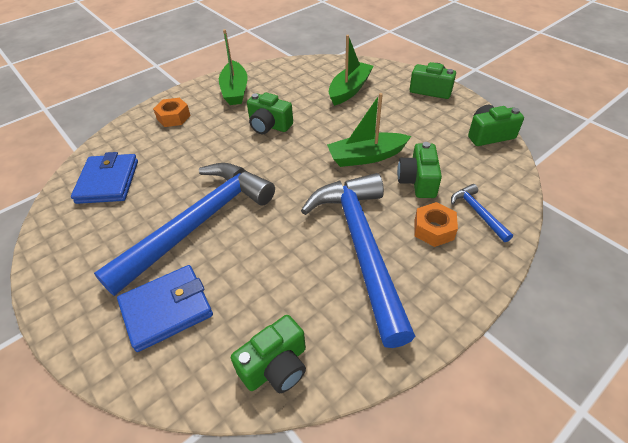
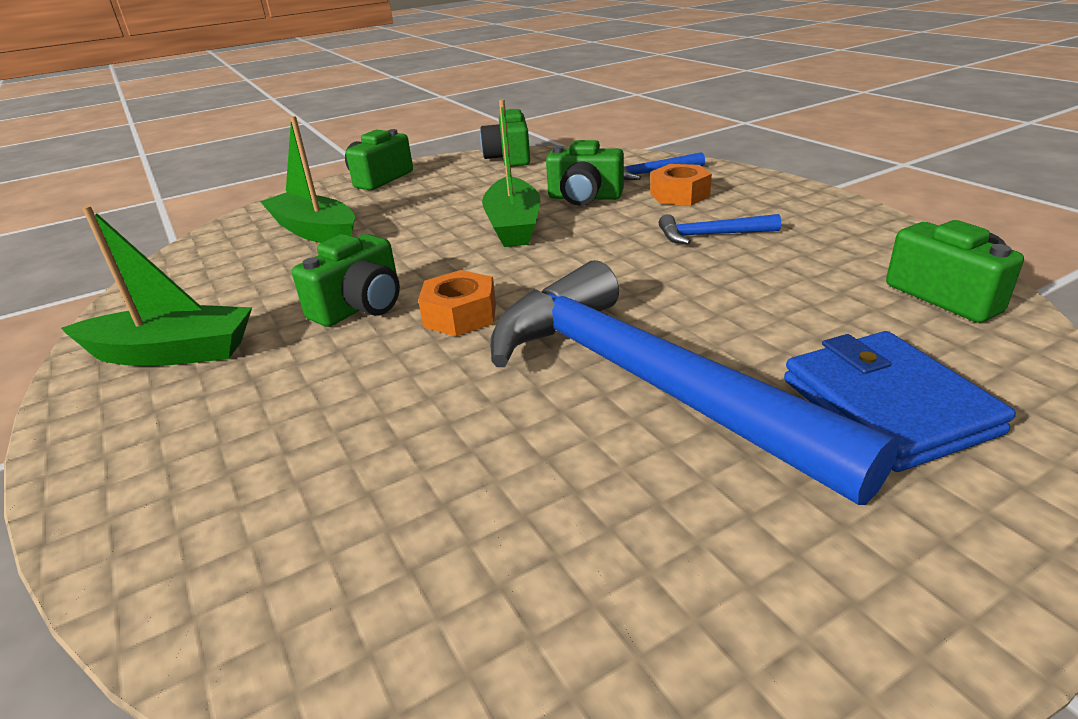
camera: 80 degrees left, 15 degrees down
blue wallet [71,152,138,204] -> none
orange nut [153,98,191,127] -> orange nut moved to [418,270,496,336]
blue hammer [301,173,416,348] -> blue hammer [659,214,781,244], size x0.40

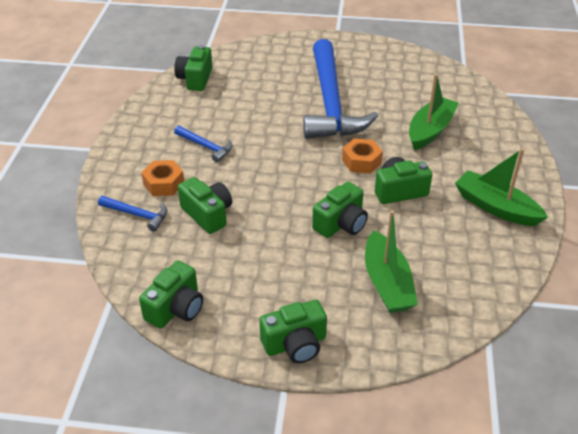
camera: 145 degrees left, 10 degrees up
green boat [482,99,540,247] -> green boat moved to [409,74,459,150]
blue wallet [784,331,1016,472] -> none
none -> green camera [312,182,368,238]

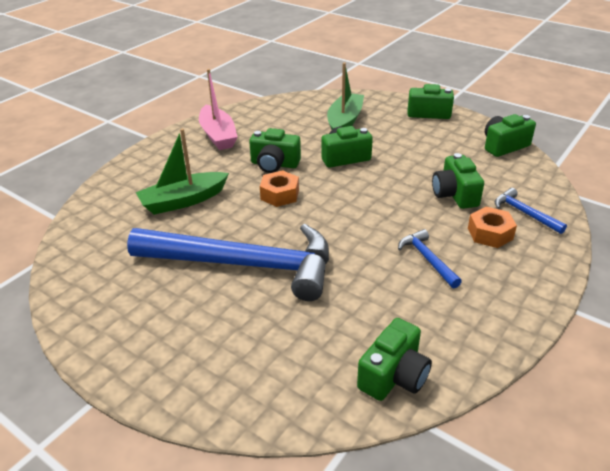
camera: 150 degrees left, 5 degrees down
blue hammer [303,39,378,139] -> blue hammer turned 75 degrees clockwise [127,224,329,301]
green boat [455,148,548,226] -> pink boat [199,69,238,150]

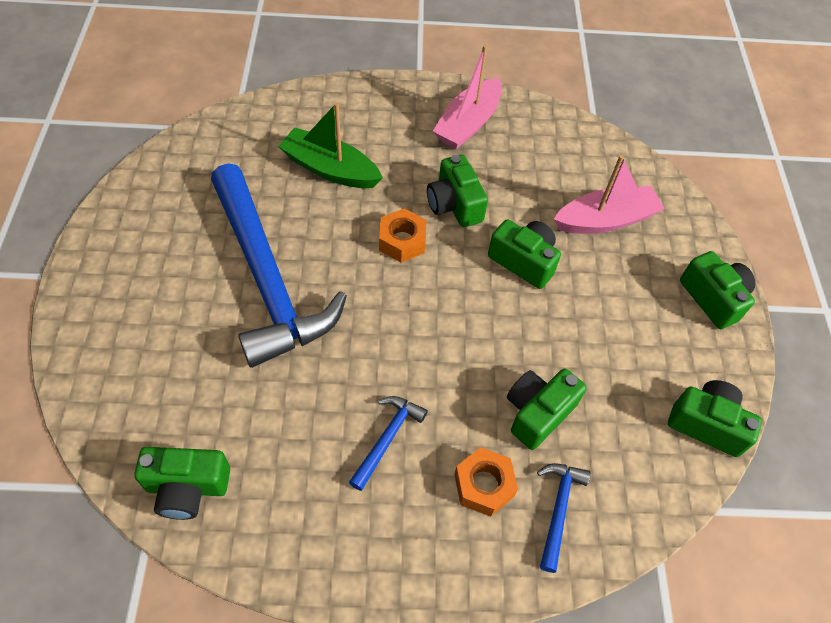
camera: 50 degrees right, 20 degrees up
green boat [327,62,364,130] -> pink boat [554,155,665,234]

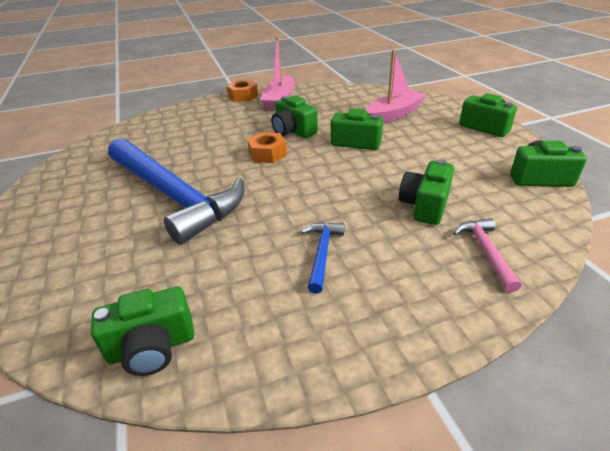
camera: 15 degrees left, 20 degrees down
green boat [278,102,383,188] -> none
orange nut [454,447,518,517] -> orange nut moved to [227,80,258,102]
blue hammer [537,463,591,573] -> pink hammer [453,218,521,292]

